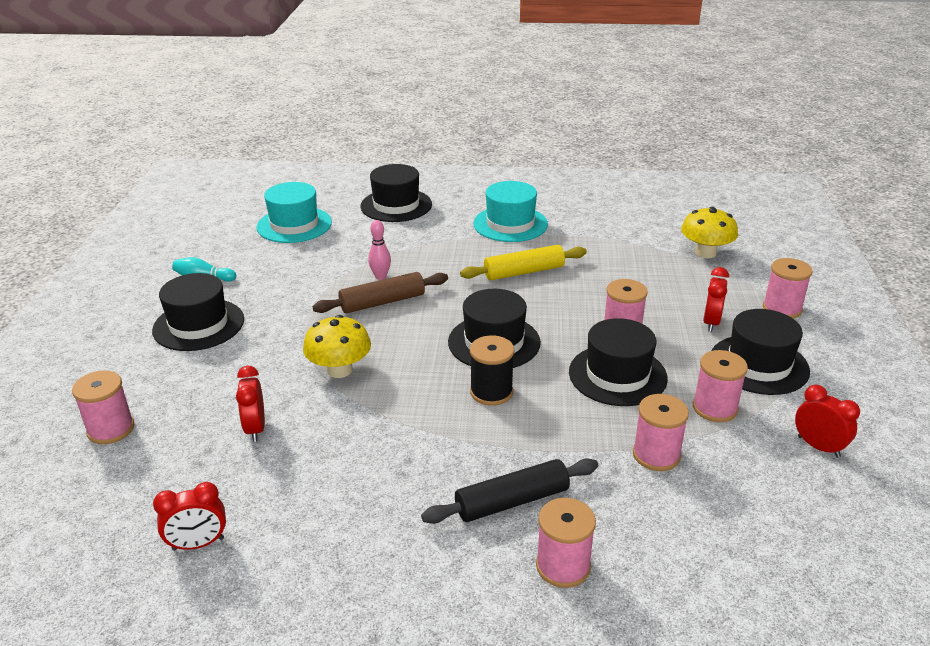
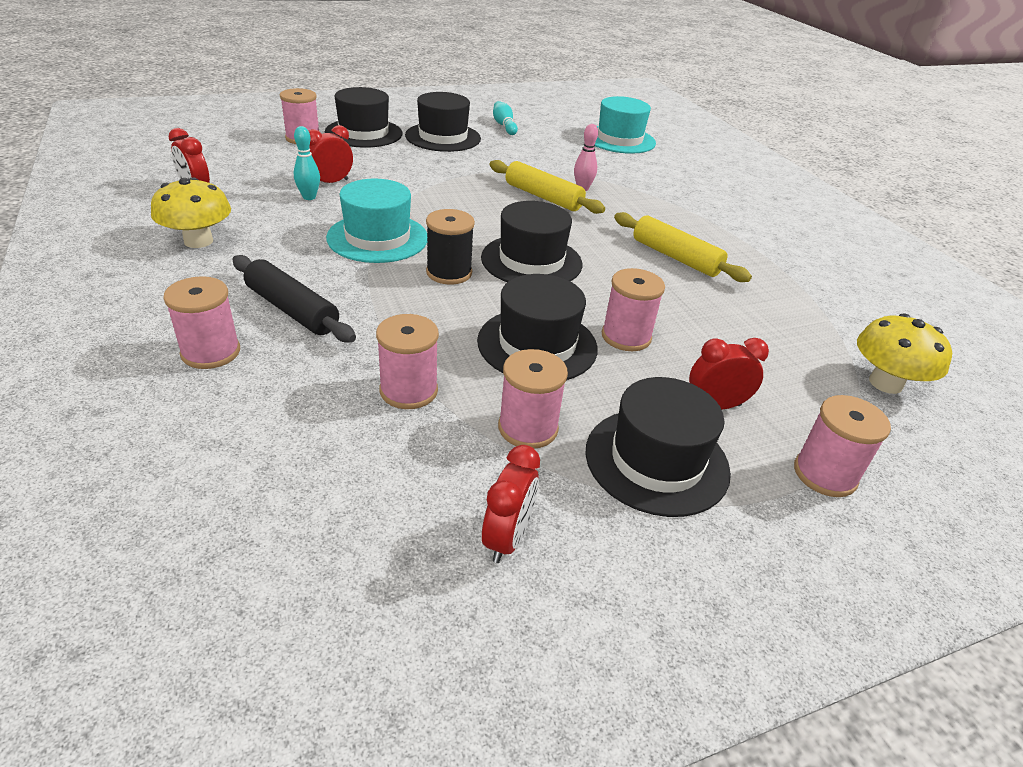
camera: 60 degrees right, 5 degrees up
yellow mushroom [303,315,371,378] -> yellow mushroom moved to [151,177,231,248]
brown rolling pin [312,272,448,313] -> yellow rolling pin [490,160,605,214]
black hat [360,164,432,222] -> black hat moved to [325,87,403,148]
turquoise hat [473,181,548,242] -> turquoise hat moved to [326,179,428,263]
none -> turquoise bowling pin [294,126,320,200]

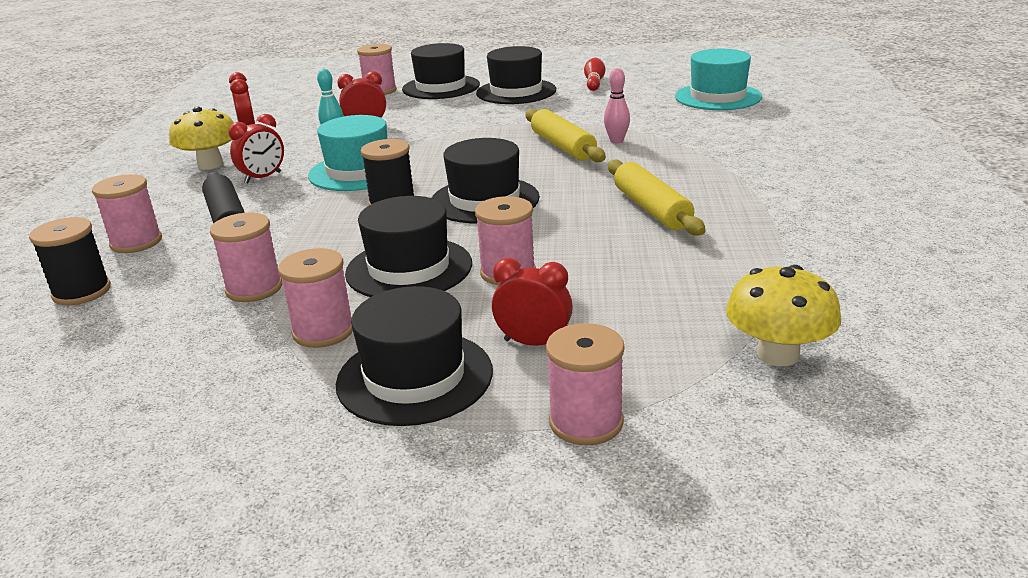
camera: 30 degrees right, 10 degrees down
red clock [482,445,540,563] -> red clock moved to [228,114,284,183]
turquoise bowling pin [493,101,518,135] -> red bowling pin [584,57,606,91]
none -> black spool [29,217,111,305]

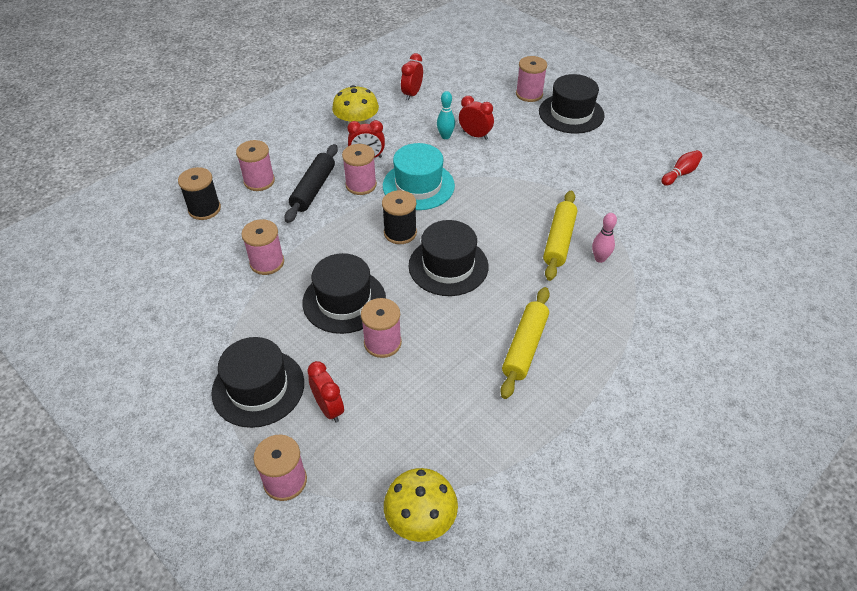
camera: 40 degrees right, 20 degrees up
pink spool [278,248,353,348] -> pink spool moved to [342,144,377,195]
black hat [476,46,556,104] -> none
turquoise hat [675,49,762,110] -> none

